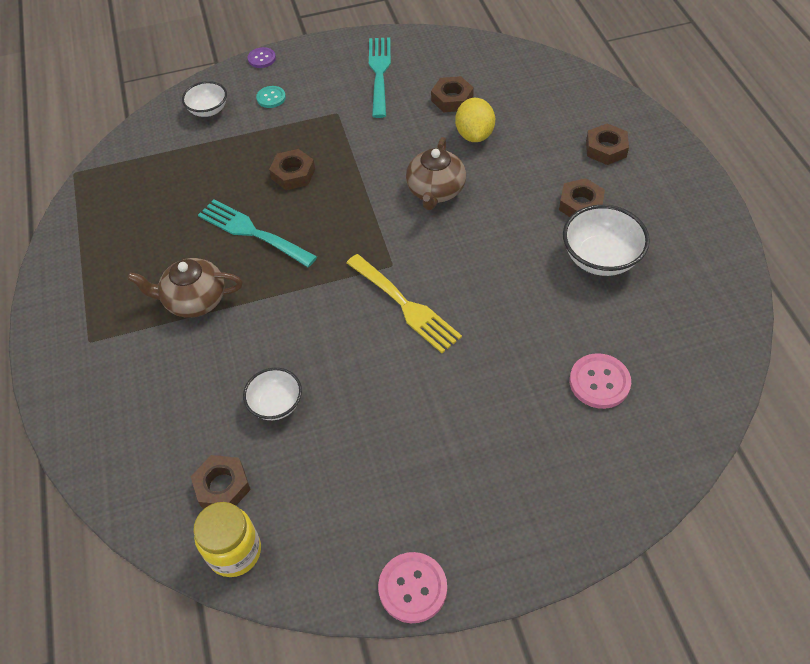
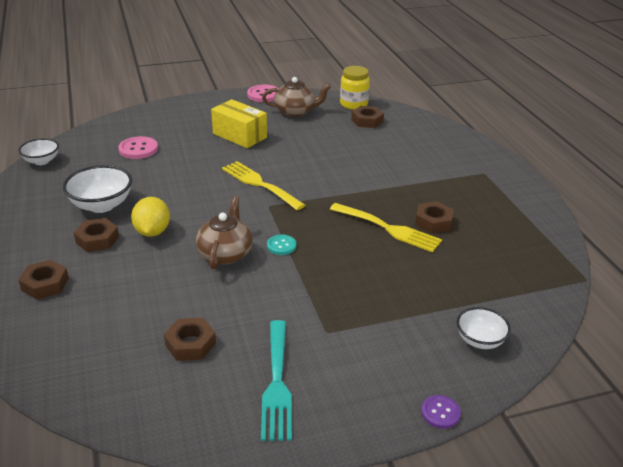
camera: 175 degrees right, 20 degrees down
brown teapot [127,258,243,318] -> brown teapot moved to [262,77,331,117]
turquoise fork [198,199,317,267] -> yellow fork [330,203,442,252]
white bowl [243,368,302,420] -> white bowl moved to [18,138,59,165]
turquoise button [256,86,286,108] -> turquoise button moved to [267,235,296,255]
brown nut [269,149,315,190] -> brown nut moved to [415,201,454,233]
yellow lemon [455,98,495,142] -> yellow lemon moved to [131,197,170,237]
none -> yellow box [211,99,267,148]

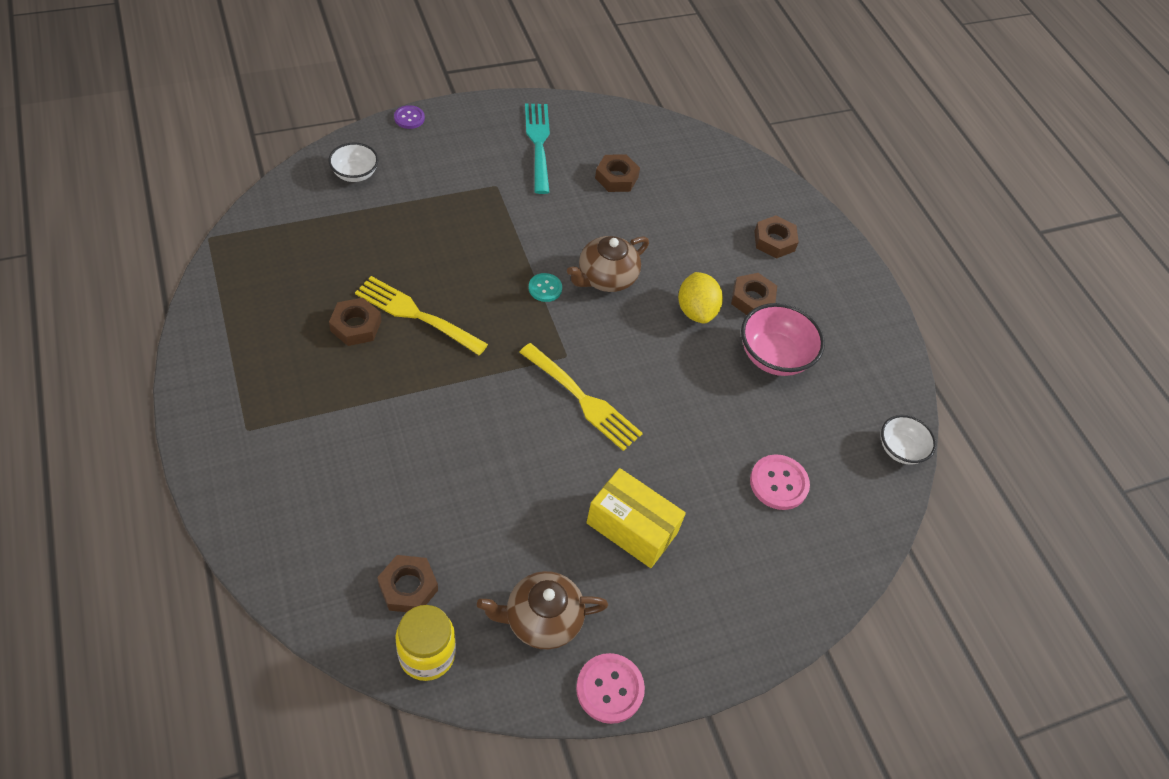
camera: 170 degrees right, 20 degrees up
white bowl [63,165,132,213] -> pink bowl [741,303,825,376]
brown teapot [196,196,253,270] -> brown teapot turned 45 degrees clockwise [567,236,649,292]

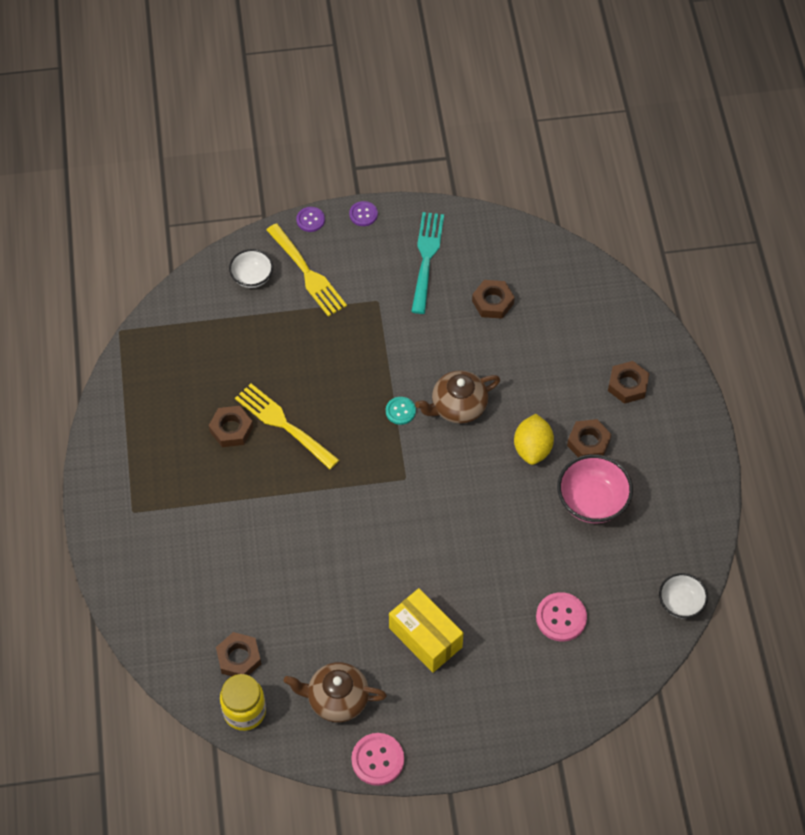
camera: 20 degrees right, 5 degrees up
yellow fork [519,343,643,451] -> yellow fork moved to [266,223,347,317]
none -> purple button [349,201,378,226]

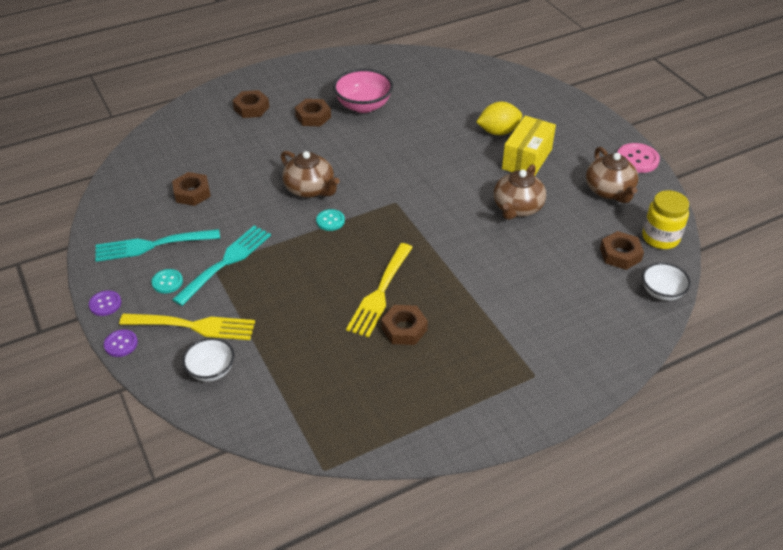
camera: 110 degrees left, 15 degrees down
yellow fork [266,223,347,317] -> yellow fork turned 60 degrees clockwise [119,314,255,340]
yellow lemon [514,414,554,465] -> yellow lemon moved to [477,102,522,135]
pink button [536,592,587,641] -> none
white bowl [659,573,708,619] -> white bowl moved to [642,262,691,301]
none -> turquoise button [151,269,183,293]
none -> turquoise fork [172,226,271,306]
none -> brown teapot [494,164,546,220]

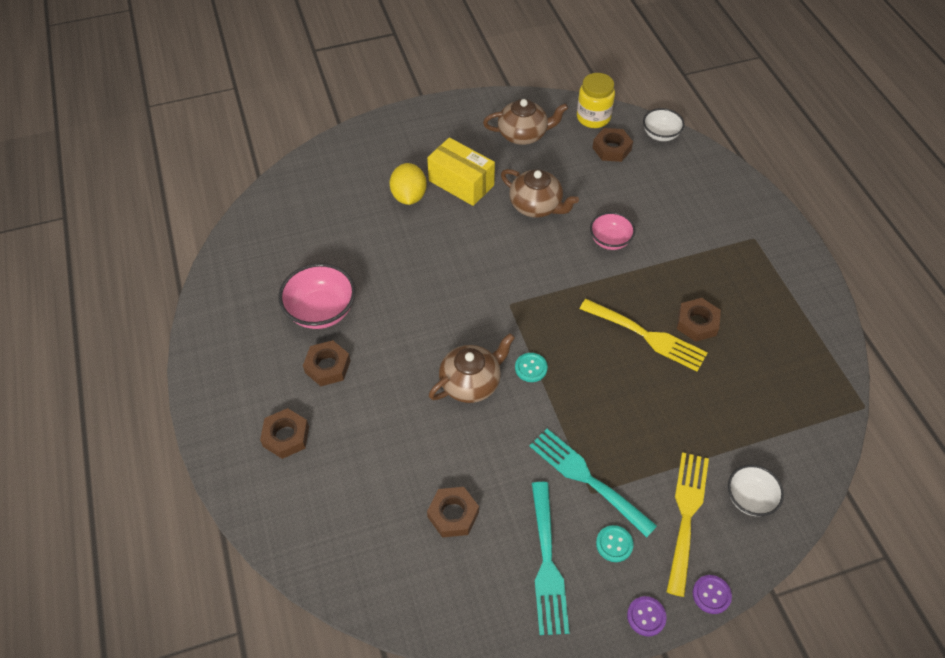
camera: 80 degrees left, 10 degrees up
pink button [617,143,660,173] -> none
none -> pink bowl [590,212,635,250]

